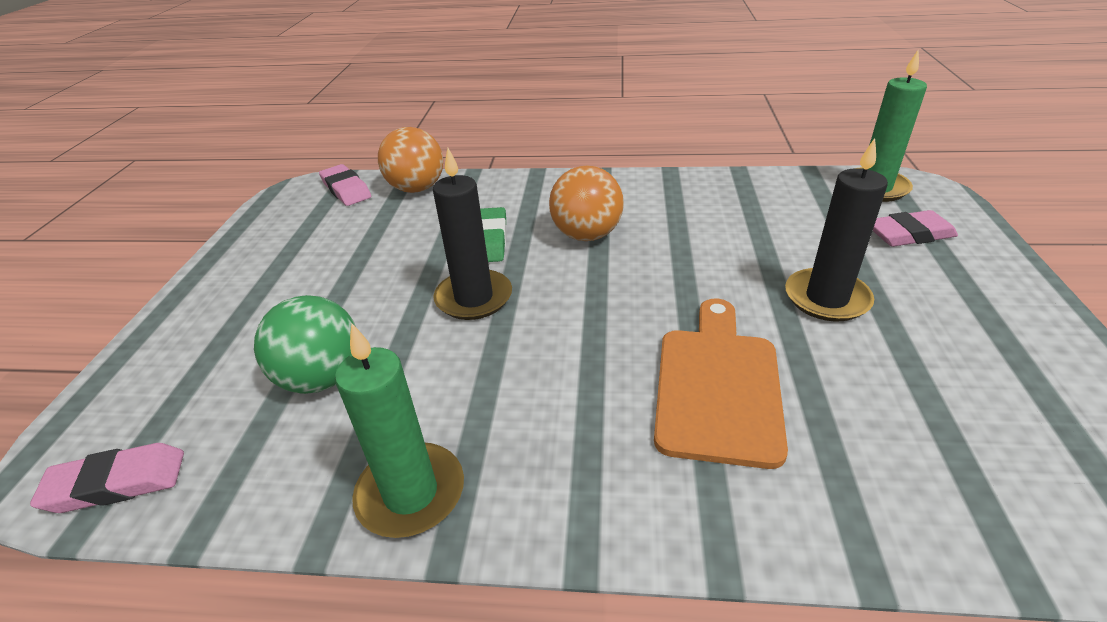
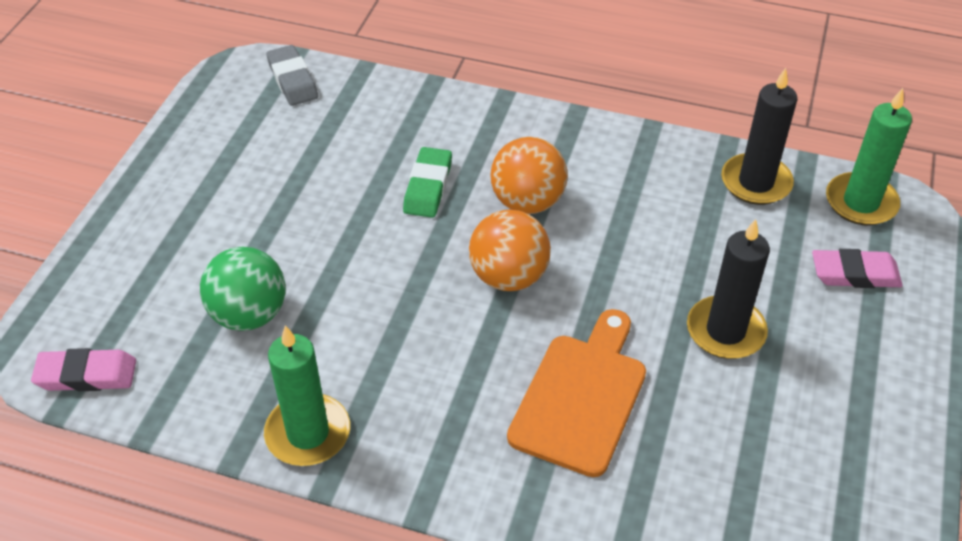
camera: 10 degrees right, 10 degrees up
pink eraser [319,164,371,206] -> grey eraser [266,45,318,106]
orange ball [378,127,443,193] -> orange ball moved to [469,209,551,291]
black candle [433,148,512,320] -> black candle moved to [721,68,797,205]

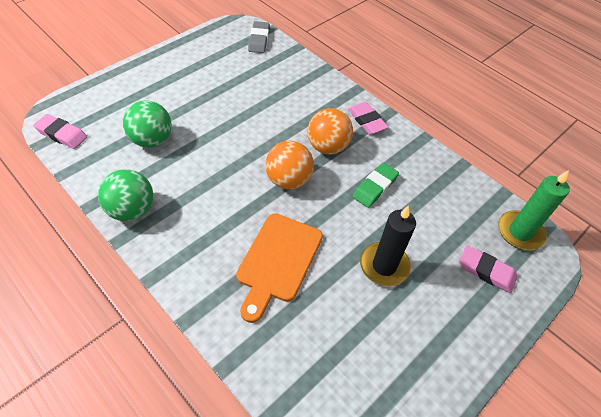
camera: 25 degrees right, 5 degrees up
green candle [264,325,350,466] -> green ball [98,169,153,221]
green eraser [403,147,452,218] -> green eraser moved to [353,163,399,208]
orange cutting board [507,309,646,477] -> orange cutting board turned 150 degrees clockwise [236,213,323,323]
black candle [721,68,797,205] -> none
none -> pink eraser [348,102,389,135]

